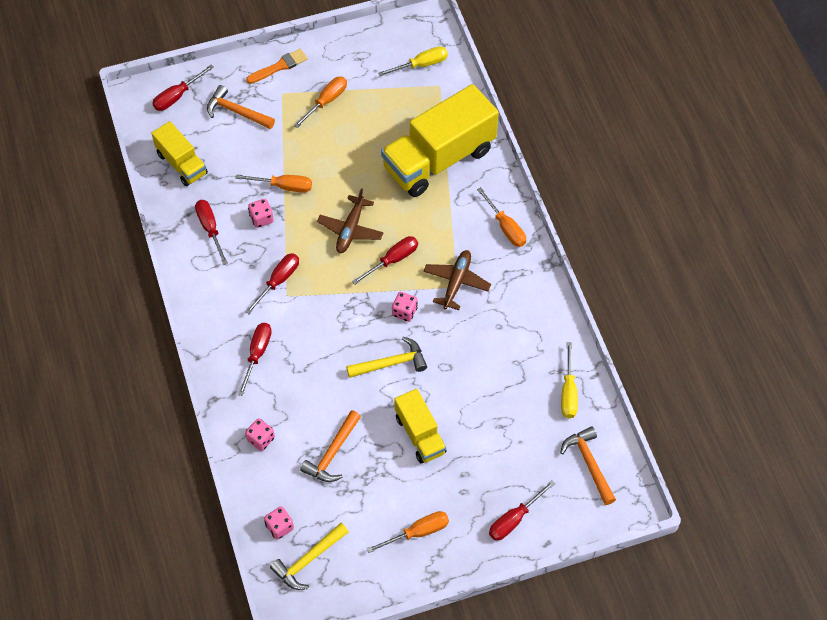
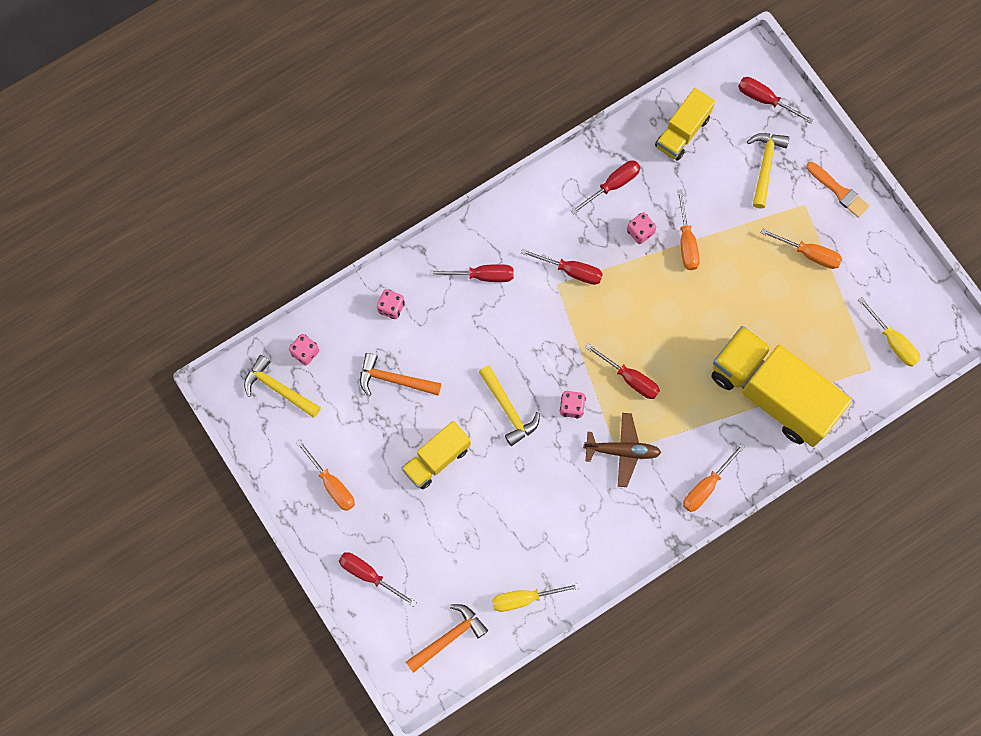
camera: 75 degrees right, 15 degrees up
orange hammer [207,85,275,129] -> yellow hammer [747,133,789,208]
brown plane [317,188,383,253] -> none

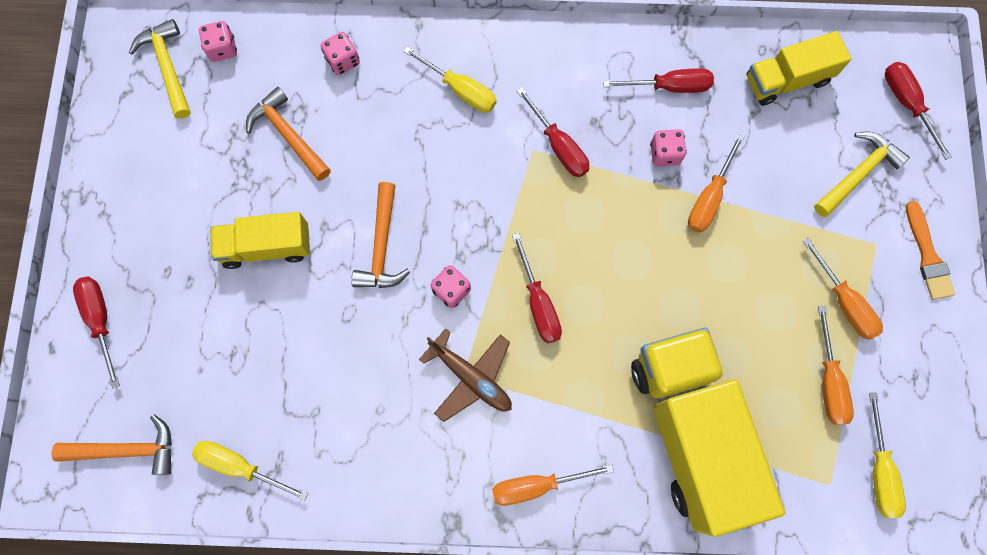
camera: 35 degrees right, 0 degrees up
orange screwdriver [296,439,355,511] -> orange screwdriver moved to [818,306,854,425]
red screwdriver [429,264,514,282] -> yellow screwdriver [403,46,496,112]
yellow hammer [479,365,540,446] -> orange hammer [351,182,410,288]

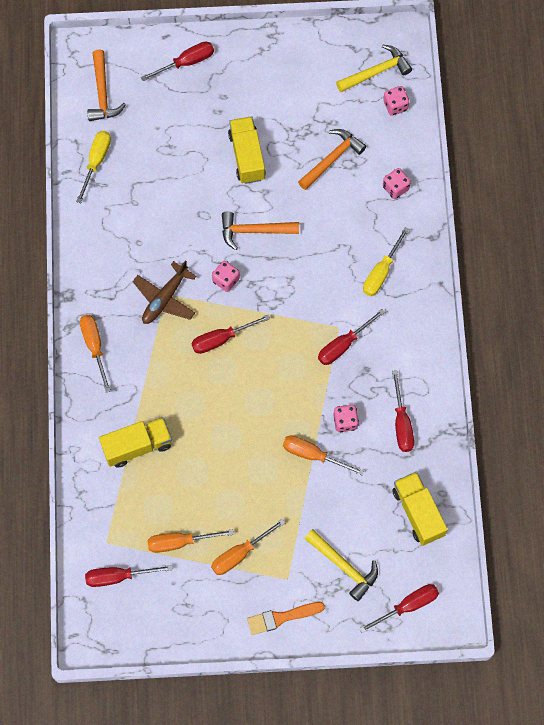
camera: 85 degrees right, 5 degrees down
yellow truck [631,327,785,537] -> yellow truck [99,417,172,468], size x0.53
yellow screwdriver [869,392,906,518] -> red screwdriver [85,565,173,587]

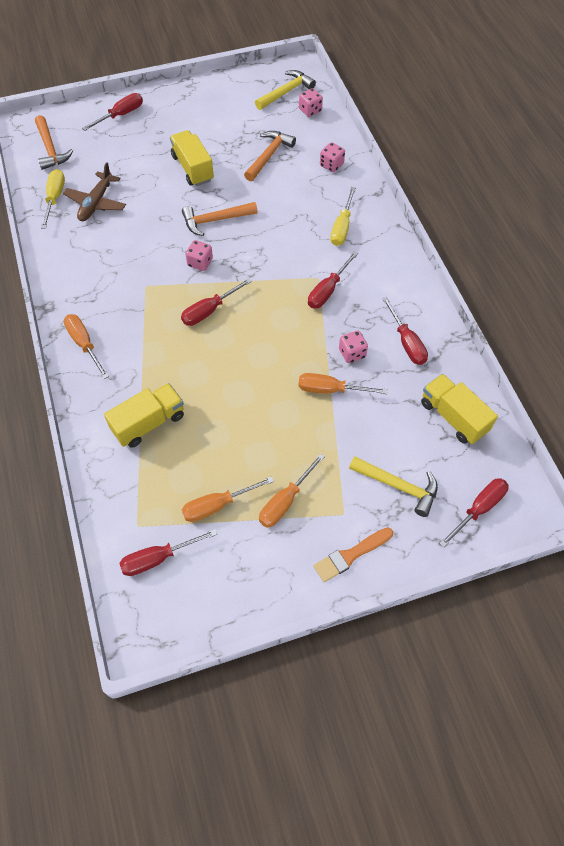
camera: 15 degrees left, 10 degrees down
brown plane [132,260,197,324] -> brown plane moved to [63,162,126,221]

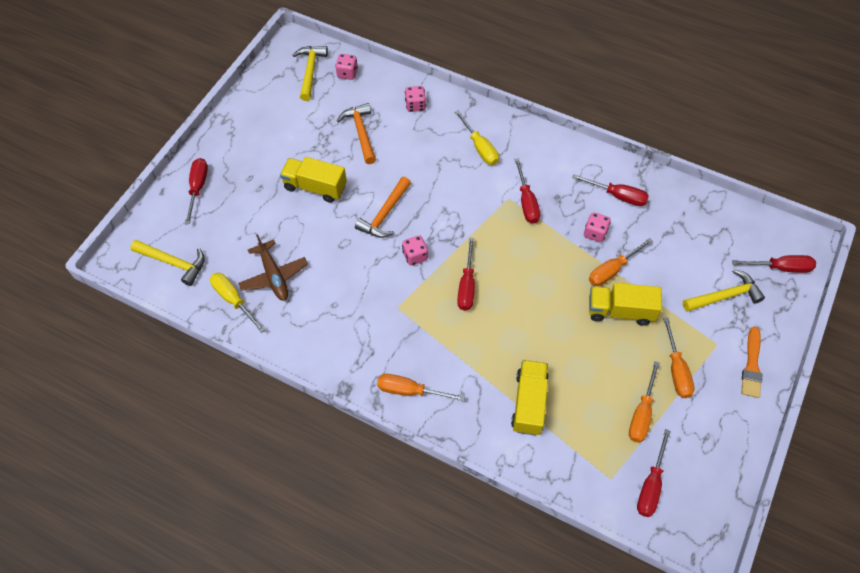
camera: 45 degrees left, 0 degrees up
orange hammer [35,115,73,170] -> yellow hammer [130,240,205,286]
yellow truck [421,374,498,444] -> yellow truck moved to [589,283,662,326]
red screwdriver [439,478,508,548] -> red screwdriver turned 90 degrees clockwise [732,255,816,273]

